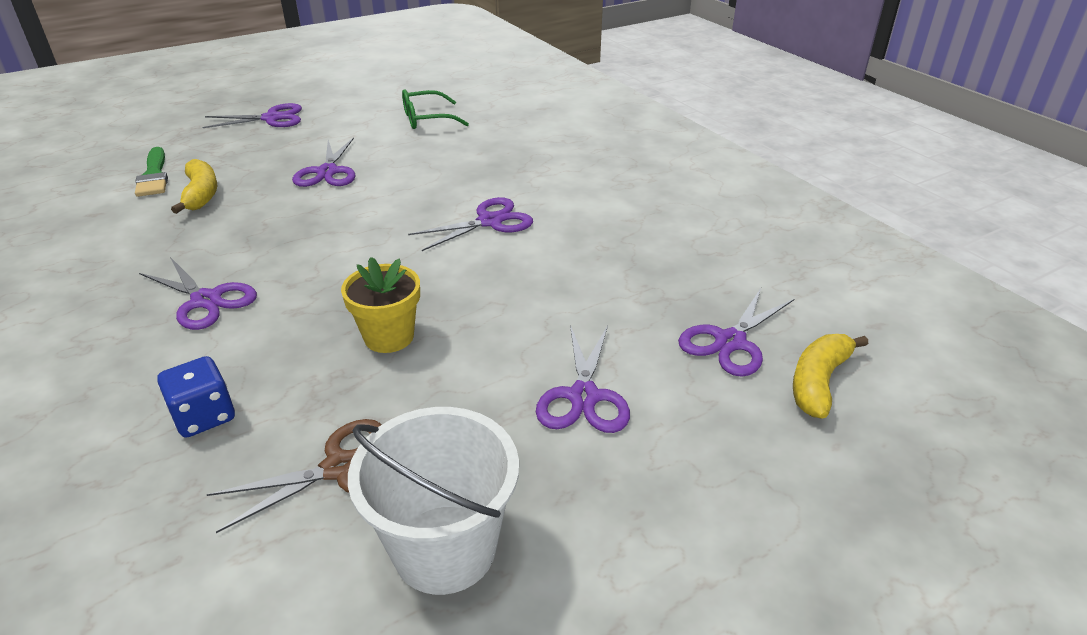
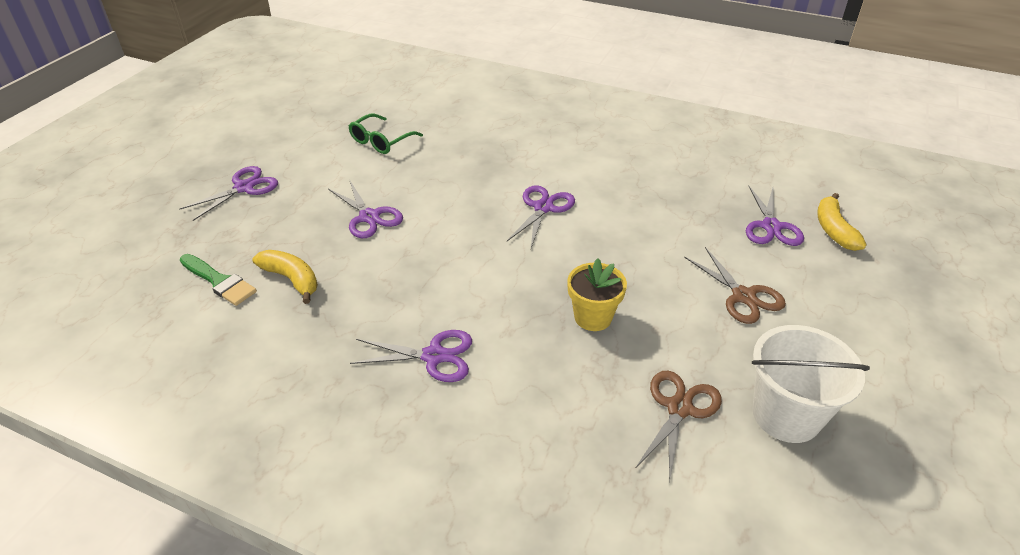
camera: 35 degrees left, 5 degrees up
blue dice [157,356,235,438] -> none
purple scissors [536,325,630,433] -> brown scissors [684,247,786,324]

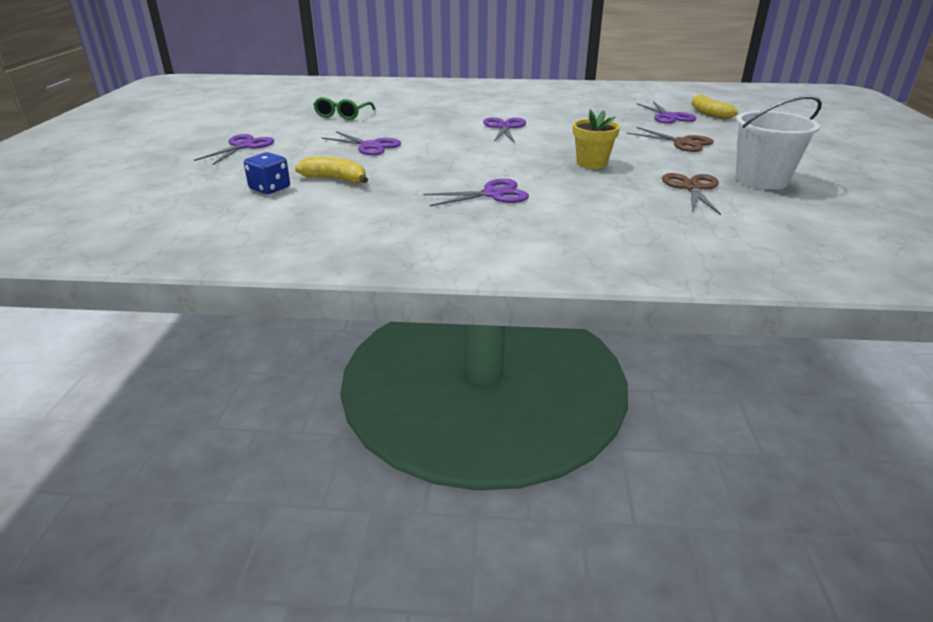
camera: 20 degrees left, 10 degrees down
green brush [179,254,257,306] -> blue dice [244,152,290,194]

